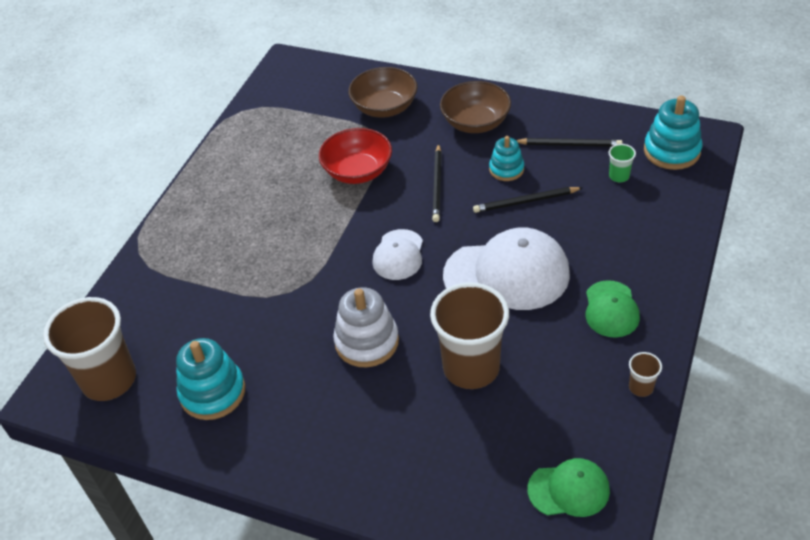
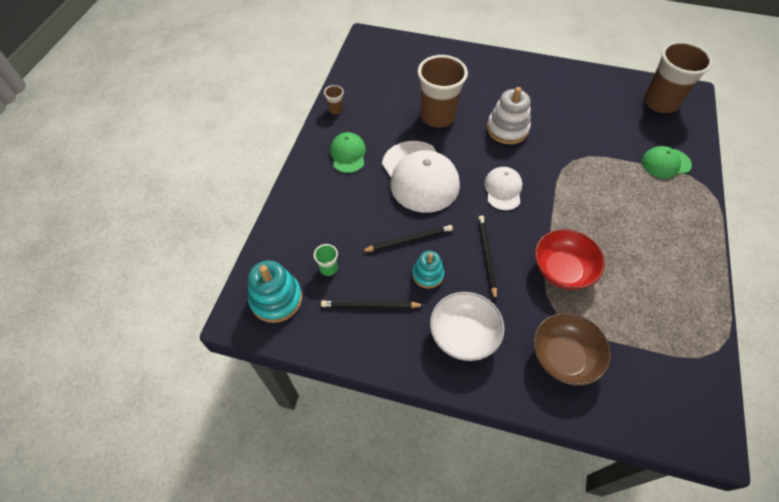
camera: 170 degrees right, 10 degrees up
turquoise stacking toy [176,338,245,420] -> none
brown bowl [440,81,511,133] -> white bowl [430,292,505,361]
white cap [443,227,570,310] -> white cap turned 105 degrees counterclockwise [382,141,460,213]
green cap [527,458,610,517] -> green cap moved to [642,146,692,178]

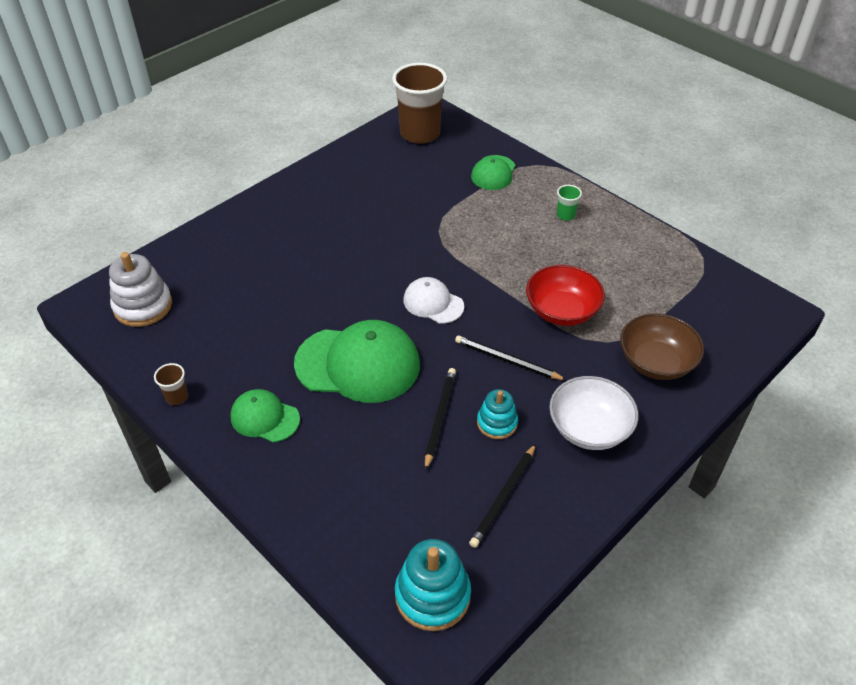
camera: 60 degrees left, 10 degrees down
green cup [314,244,338,276] -> green cup moved to [557,185,582,221]
white cap [382,141,460,213] -> green cap [294,320,420,403]
brown cup [418,55,468,127] -> none
white stacking toy [487,87,531,144] -> white stacking toy moved to [109,252,172,327]

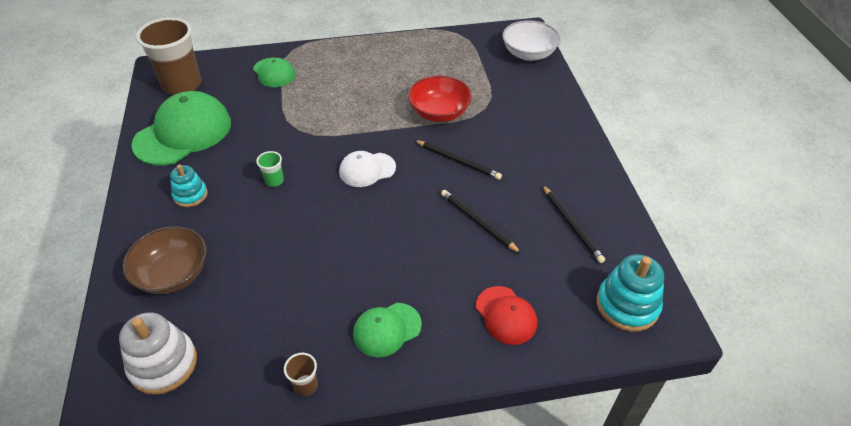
camera: 55 degrees left, 0 degrees up
green cap [294,320,420,403] -> green cap moved to [131,91,231,166]
black pencil [455,335,566,380] -> black pencil turned 120 degrees counterclockwise [414,140,502,180]
turquoise stacking toy [477,389,518,439] -> turquoise stacking toy moved to [170,165,208,207]
white bowl [549,376,638,450] -> white bowl moved to [502,20,561,61]
green cup [557,185,582,221] -> green cup moved to [256,151,284,187]
brown bowl [620,313,704,380] -> brown bowl moved to [122,227,206,294]
none -> red cap [476,286,537,345]

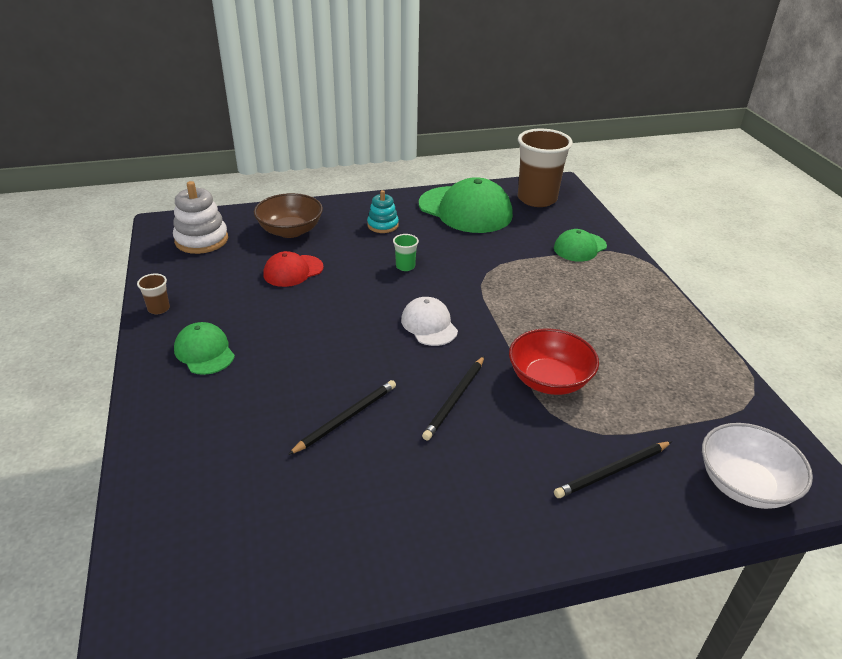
camera: 85 degrees right, 10 degrees down
red cap [476,286,537,345] -> red cap moved to [263,251,324,287]
black pencil [543,185,605,263] -> black pencil moved to [554,441,672,498]
turquoise stacking toy [597,254,664,332] -> none

